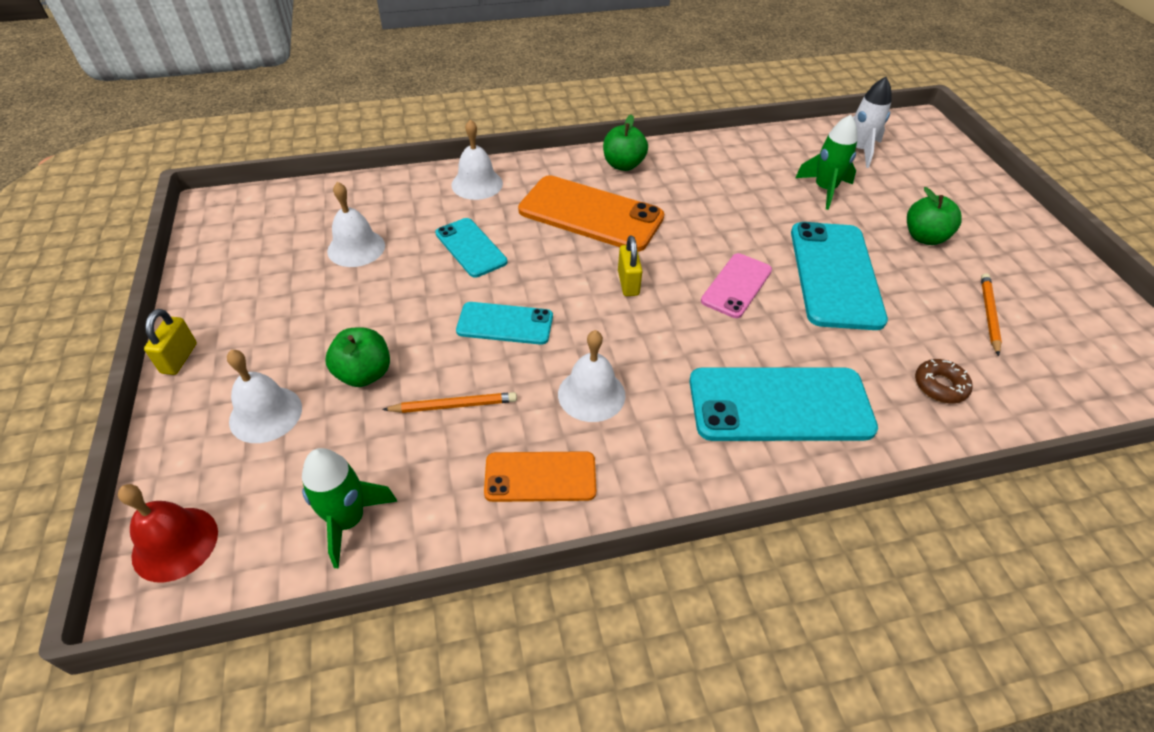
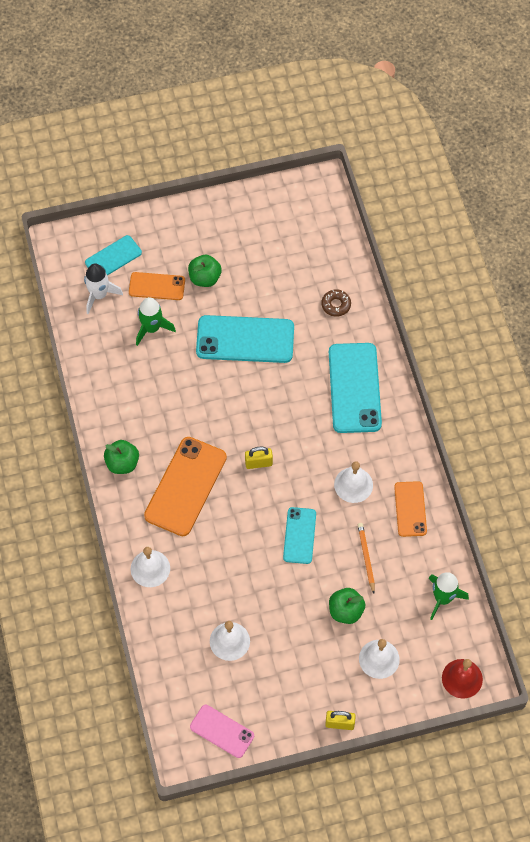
camera: 90 degrees left, 15 degrees up
turquoise phone [435,218,507,278] -> turquoise phone moved to [85,235,142,275]
pink phone [701,253,772,318] -> pink phone moved to [190,705,254,758]
orange pencil [981,273,1002,356] -> none
none -> orange phone [129,272,185,300]

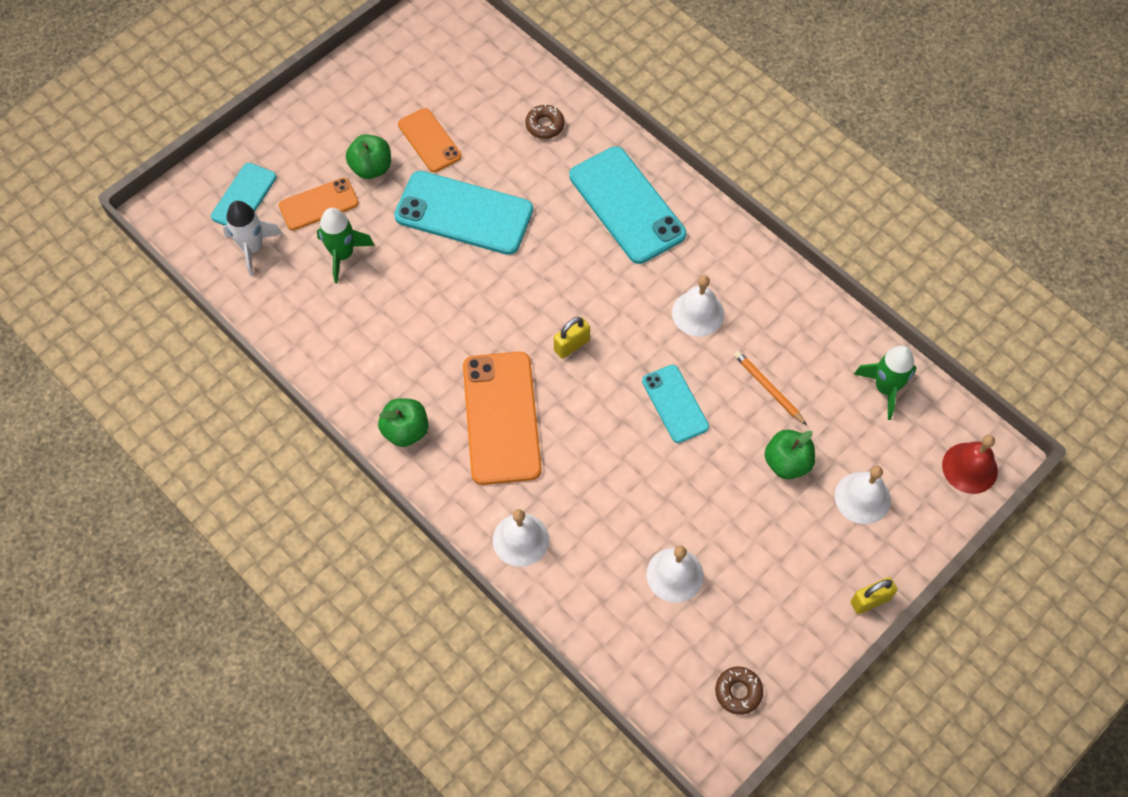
camera: 30 degrees left, 0 degrees up
pink phone [190,705,254,758] -> brown donut [715,667,763,715]
turquoise phone [196,315,294,363] -> turquoise phone turned 45 degrees clockwise [394,171,533,255]
orange phone [394,481,427,537] -> orange phone moved to [398,108,462,172]

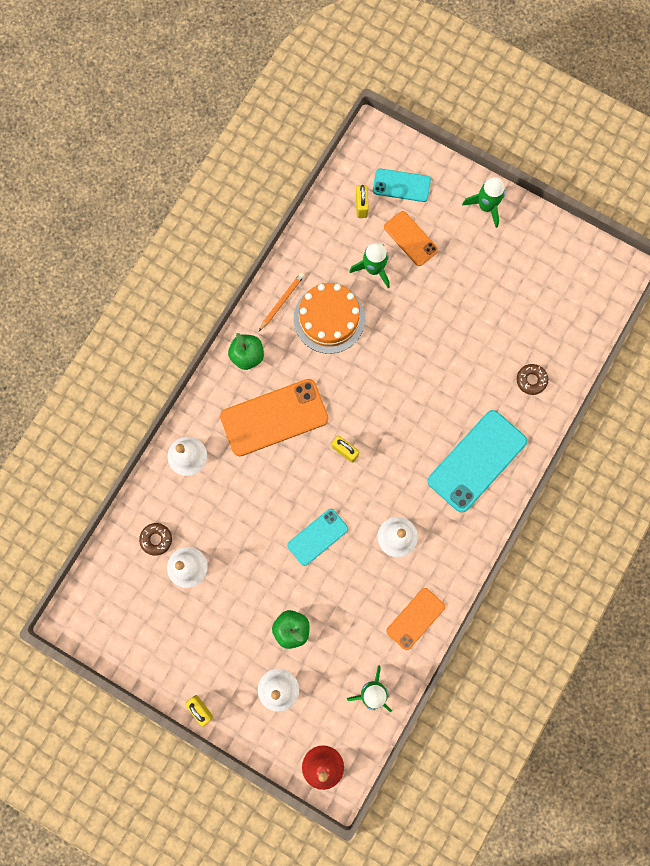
camera: 75 degrees right, 15 degrees up
white rocket [223,201,283,277] -> yellow padlock [356,185,369,218]
green apple [346,134,391,179] -> none
turquoise phone [394,171,533,255] -> none
orange phone [398,108,462,172] -> orange phone moved to [386,588,445,650]
brown donut [715,667,763,715] -> brown donut moved to [139,523,172,556]
orange pencil [734,351,807,425] -> orange pencil moved to [259,273,305,331]
none -> orange cake [293,283,365,354]
none -> green rocket [462,177,505,228]

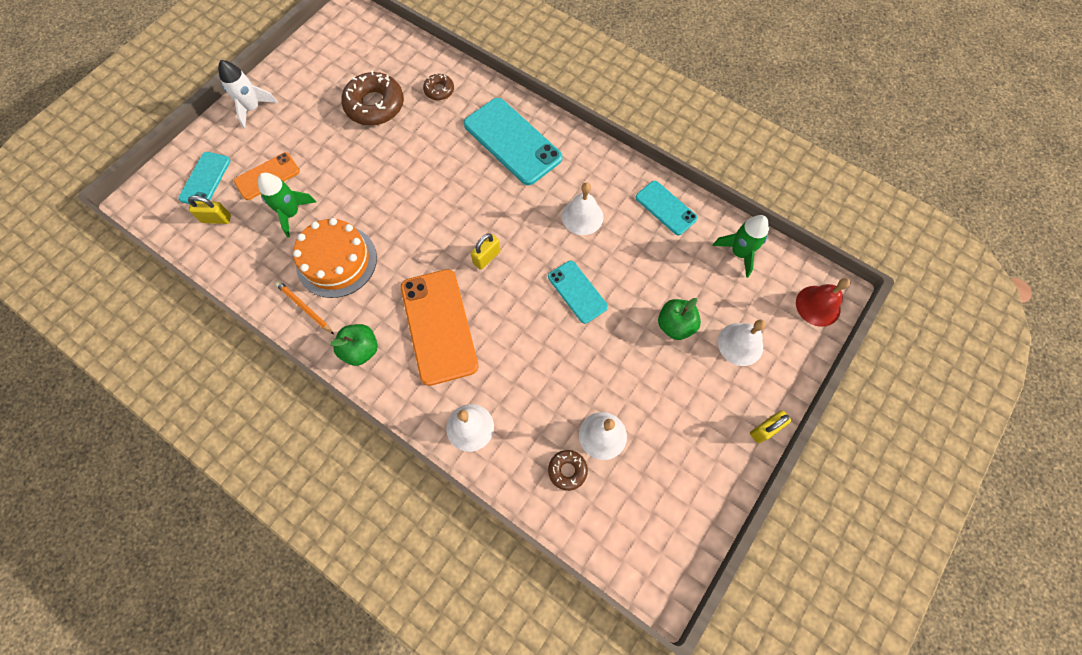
camera: 85 degrees left, 10 degrees down
orange phone [386,588,445,650] -> turquoise phone [635,181,698,235]
green rocket [462,177,505,228] -> white rocket [218,60,278,129]
none -> brown donut [341,70,404,126]

